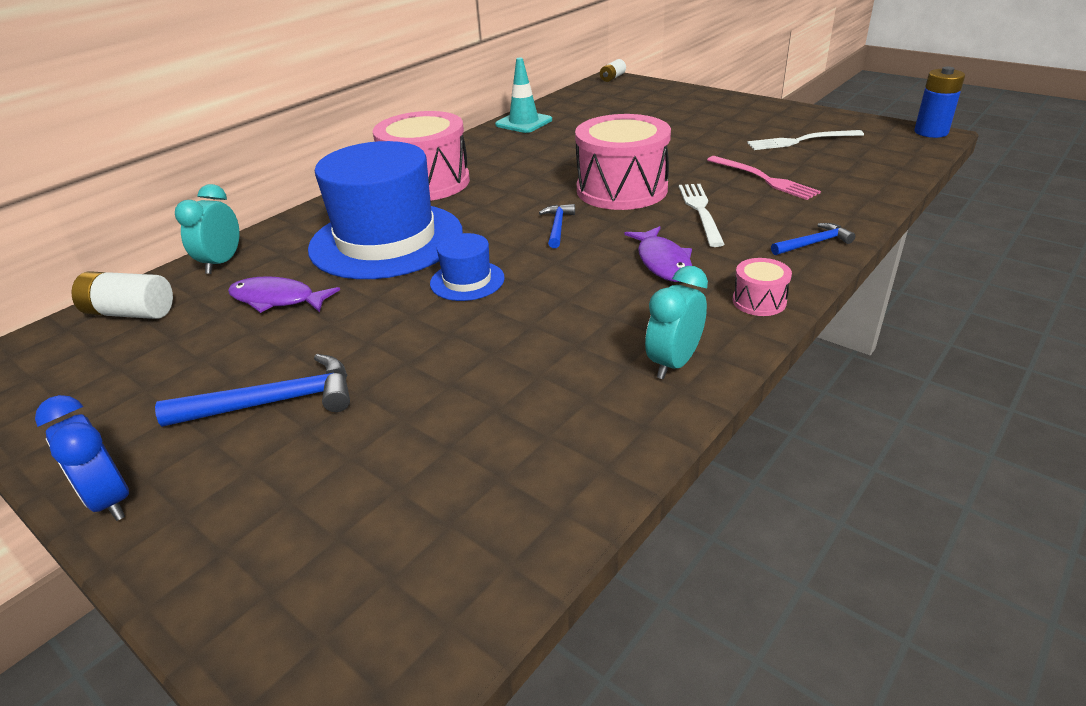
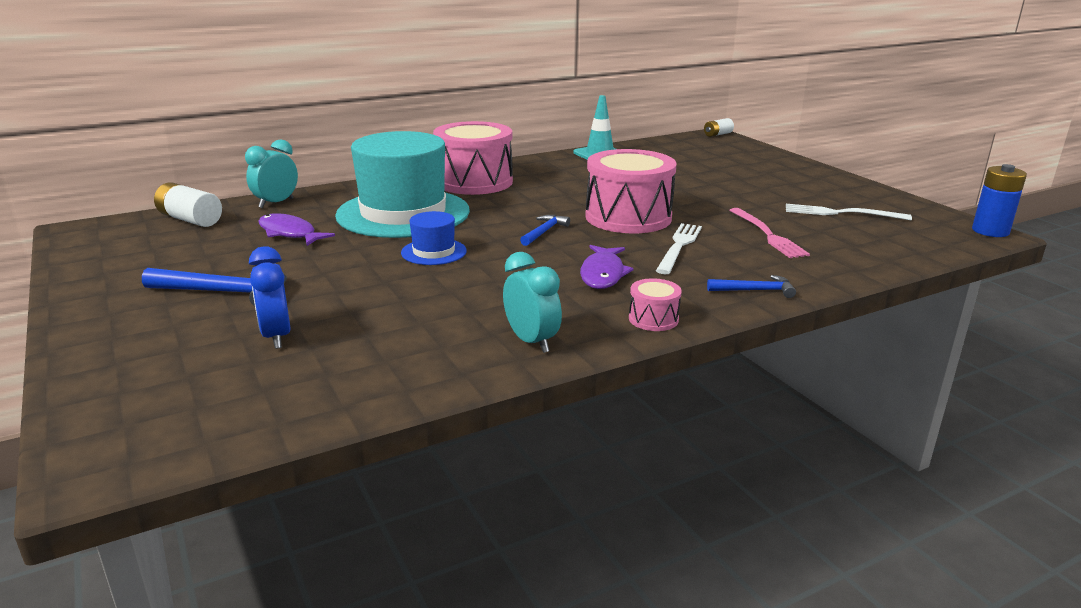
camera: 20 degrees right, 10 degrees down
blue clock [35,395,129,521] -> blue clock moved to [249,246,291,349]
blue hat [308,141,463,279] -> turquoise hat [335,131,470,238]
turquoise clock [645,266,708,379] -> turquoise clock turned 90 degrees clockwise [503,252,562,353]

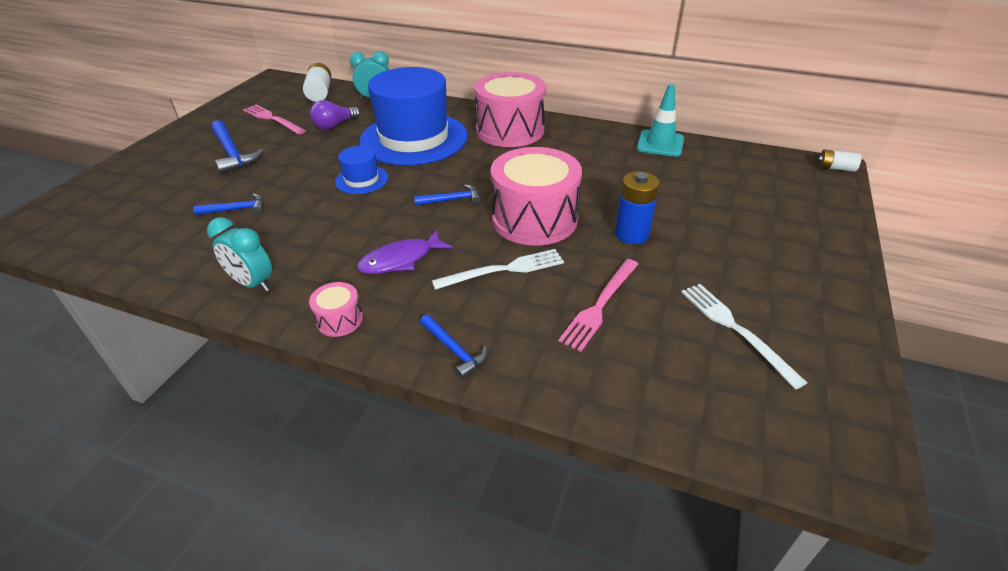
camera: 50 degrees right, 15 degrees up
blue clock [249,246,291,349] -> none
purple fish [258,213,335,246] -> purple light bulb [310,100,360,130]
turquoise hat [335,131,470,238] -> blue hat [359,67,468,165]
turquoise clock [503,252,562,353] -> turquoise clock turned 105 degrees clockwise [207,217,272,292]
blue battery [972,164,1027,237] -> blue battery moved to [615,171,660,244]
none -> blue hammer [193,194,264,215]
none -> pink fork [243,105,306,135]

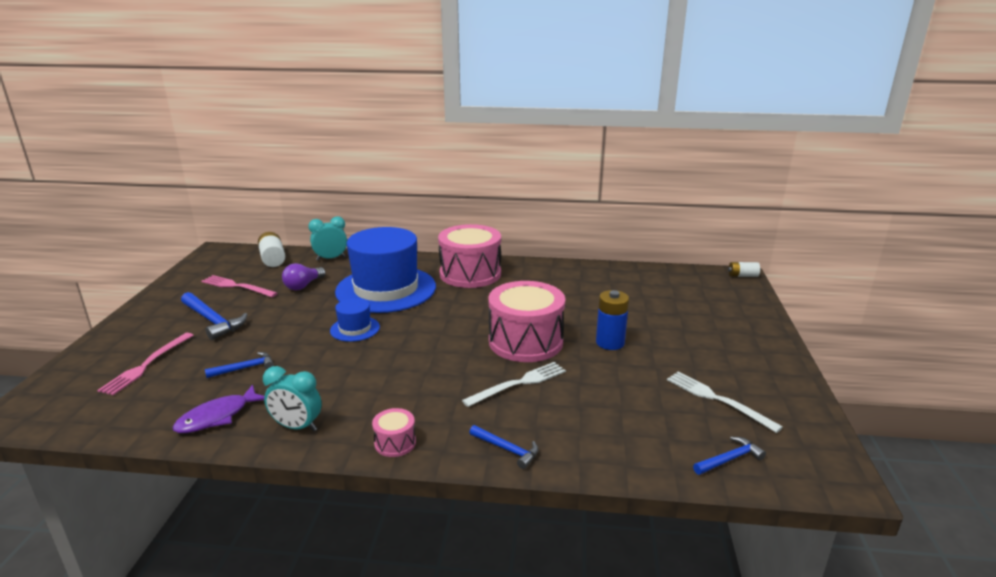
camera: 15 degrees left, 15 degrees down
purple fish [357,230,453,274] -> purple fish moved to [173,385,265,433]
blue hammer [414,184,481,206] -> blue hammer moved to [693,437,766,475]
pink fork [558,259,639,352] -> pink fork moved to [97,333,194,395]
turquoise traffic cone [637,84,684,157] -> none

